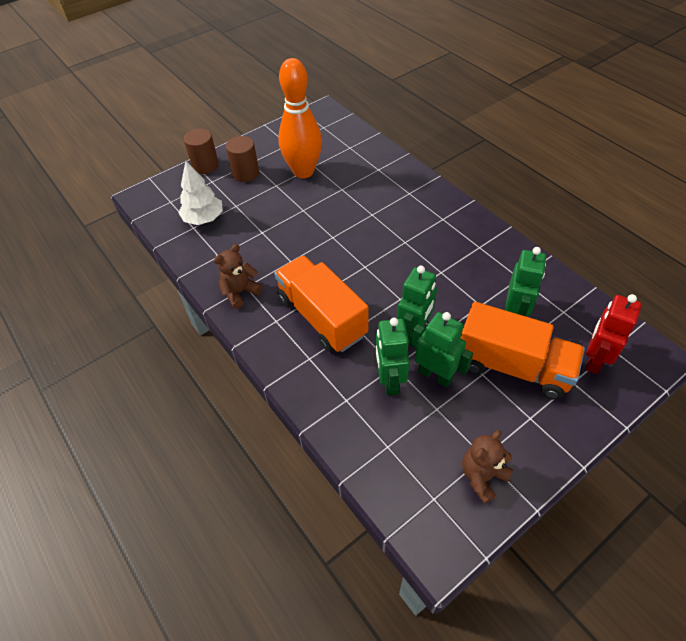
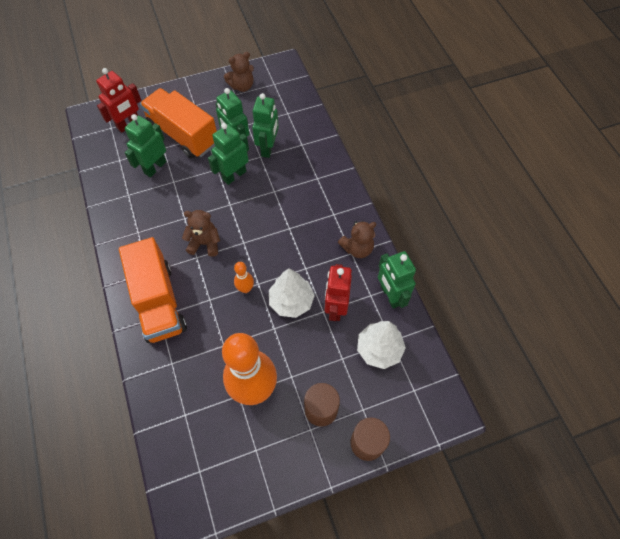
camera: 165 degrees left, 10 degrees up
orange truck [274,255,369,352] -> orange truck moved to [119,237,187,343]
none -> brown teddy bear [182,210,220,257]
none -> orange bowling pin [234,262,254,293]
none -> white tree [269,269,315,318]
none -> red robot [325,264,352,321]
none -> green robot [378,251,416,309]

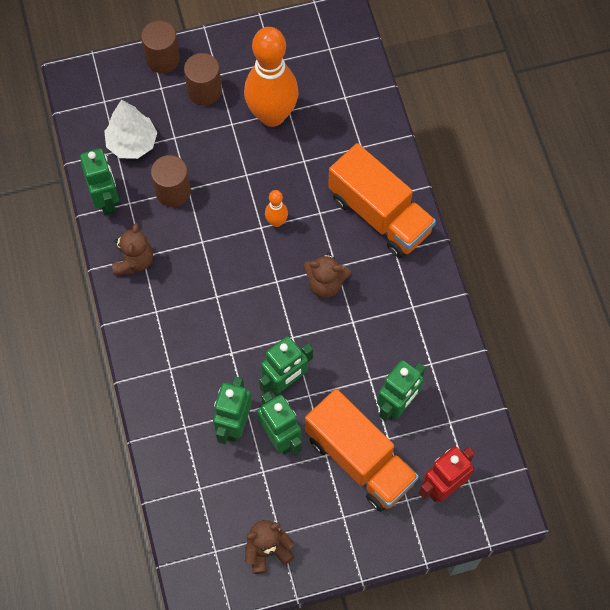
camera: 175 degrees left, 5 degrees up
orange truck [119,237,187,343] -> orange truck turned 150 degrees clockwise [328,143,436,258]
white tree [269,269,315,318] -> none
red robot [325,264,352,321] -> brown cylinder [151,155,191,207]
brown teddy bear [338,221,376,258] -> brown teddy bear turned 120 degrees clockwise [112,223,153,275]

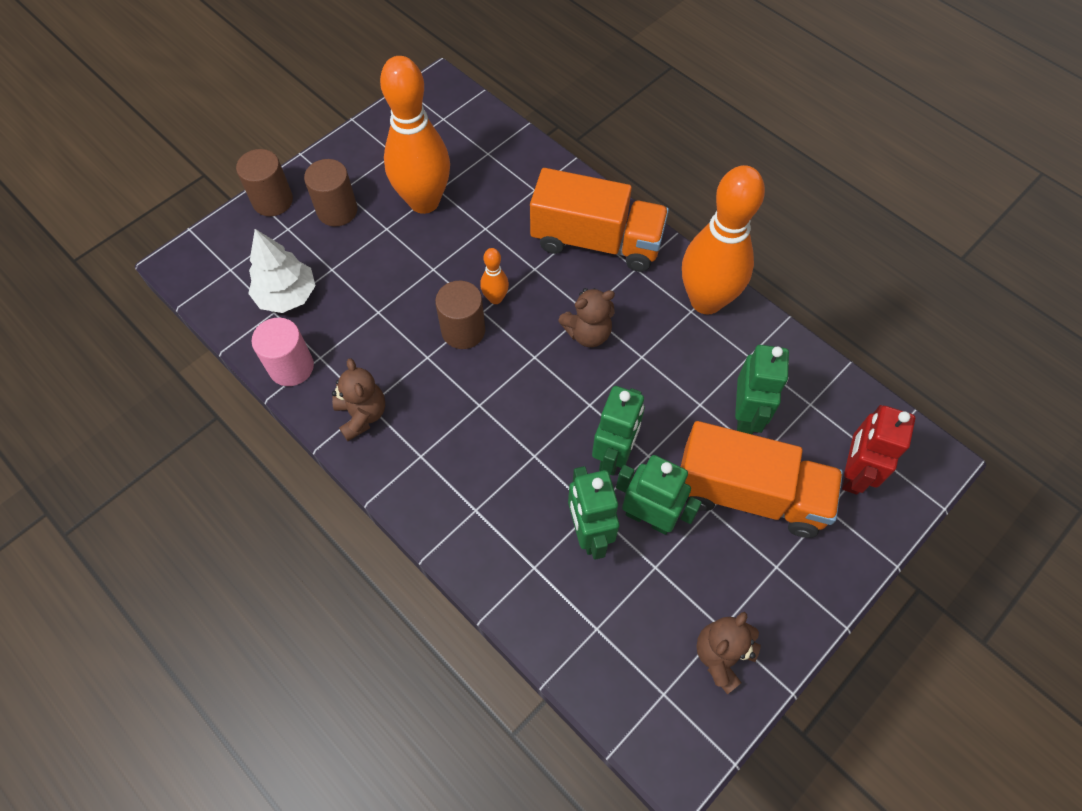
camera: 30 degrees left, 5 degrees down
green robot [80,148,119,216] -> pink cylinder [251,318,314,386]
brown cylinder [151,155,191,207] -> brown cylinder moved to [435,281,485,349]
none -> orange bowling pin [682,165,765,314]

